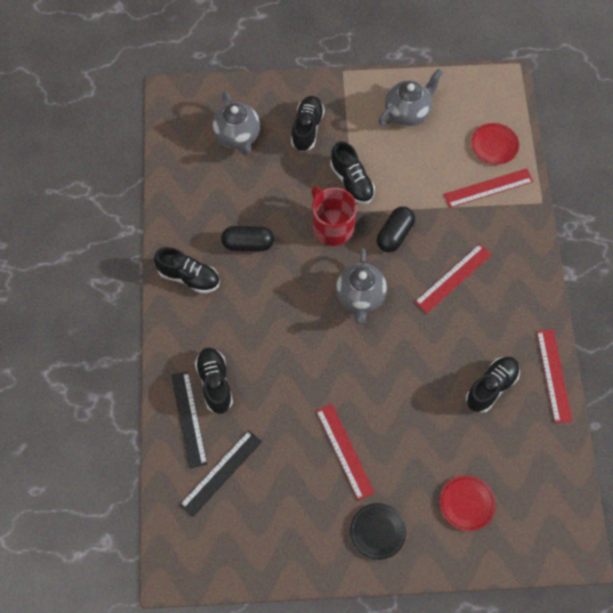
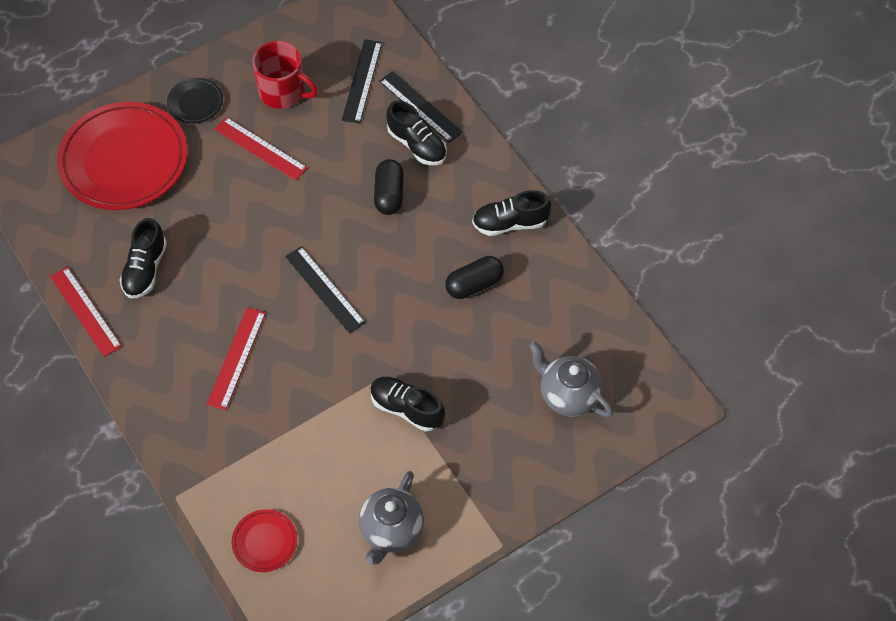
camera: 150 degrees right, 5 degrees down
black shoe [291,96,325,152] -> none
red mug [311,186,357,246] -> red mug moved to [252,41,318,109]
grey teapot [336,248,387,324] -> black ruler [285,246,365,334]
black capsule [377,206,415,252] -> black capsule moved to [374,159,404,215]
red plate [440,476,496,531] -> red plate [57,102,187,210], size x2.25
red ruler [443,168,533,208] -> none

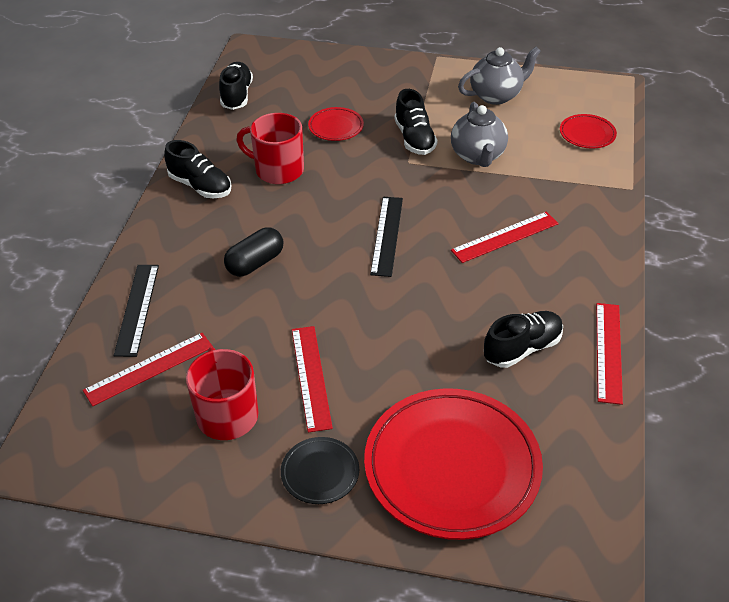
camera: 135 degrees left, 15 degrees down
black ruler [342,39,382,124] -> red ruler [83,333,213,406]
black shoe [386,100,447,165] -> black shoe moved to [219,62,253,110]
black capsule [445,256,504,299] -> red mug [236,113,304,184]
grey teapot [529,341,613,417] -> grey teapot moved to [451,102,508,167]
none -> red plate [308,107,364,141]

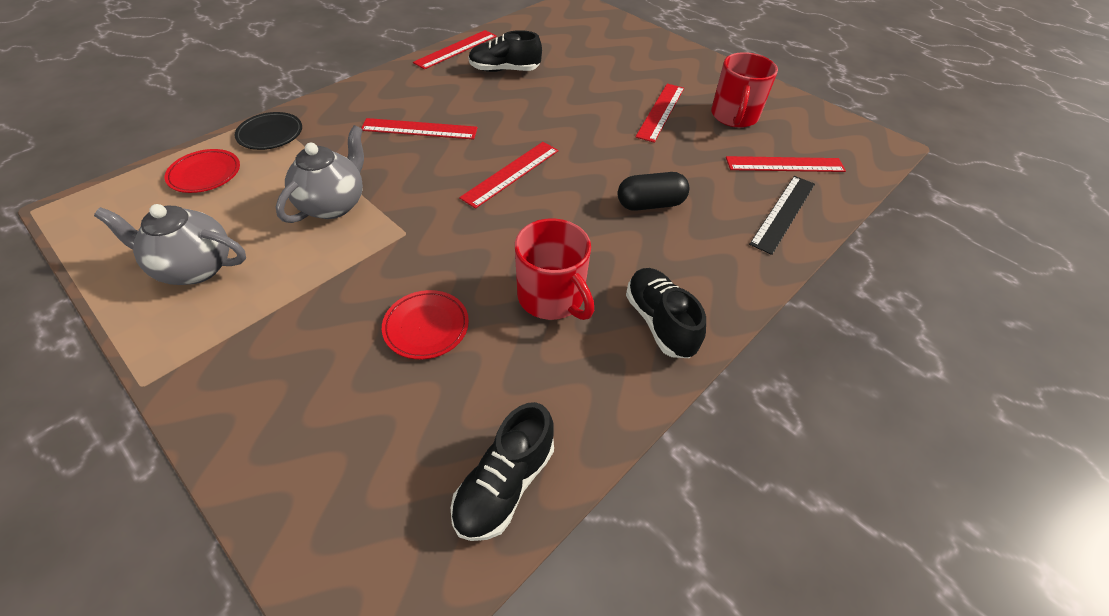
camera: 150 degrees left, 5 degrees up
black plate [281,437,359,504] -> black plate moved to [235,112,302,150]
red plate [364,388,543,540] -> none
black ruler [370,197,403,277] -> red ruler [459,142,559,209]
black shoe [394,89,437,155] -> none

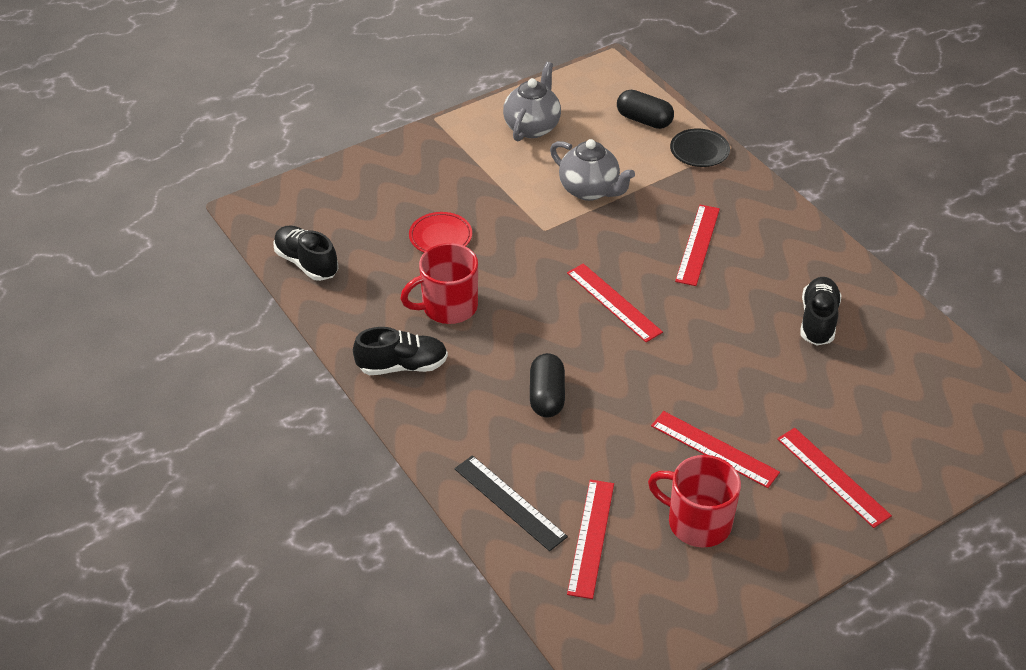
camera: 105 degrees right, 5 degrees down
red plate [164,149,240,193] -> black capsule [617,90,674,129]
red ruler [413,30,497,69] -> red ruler moved to [777,428,892,528]

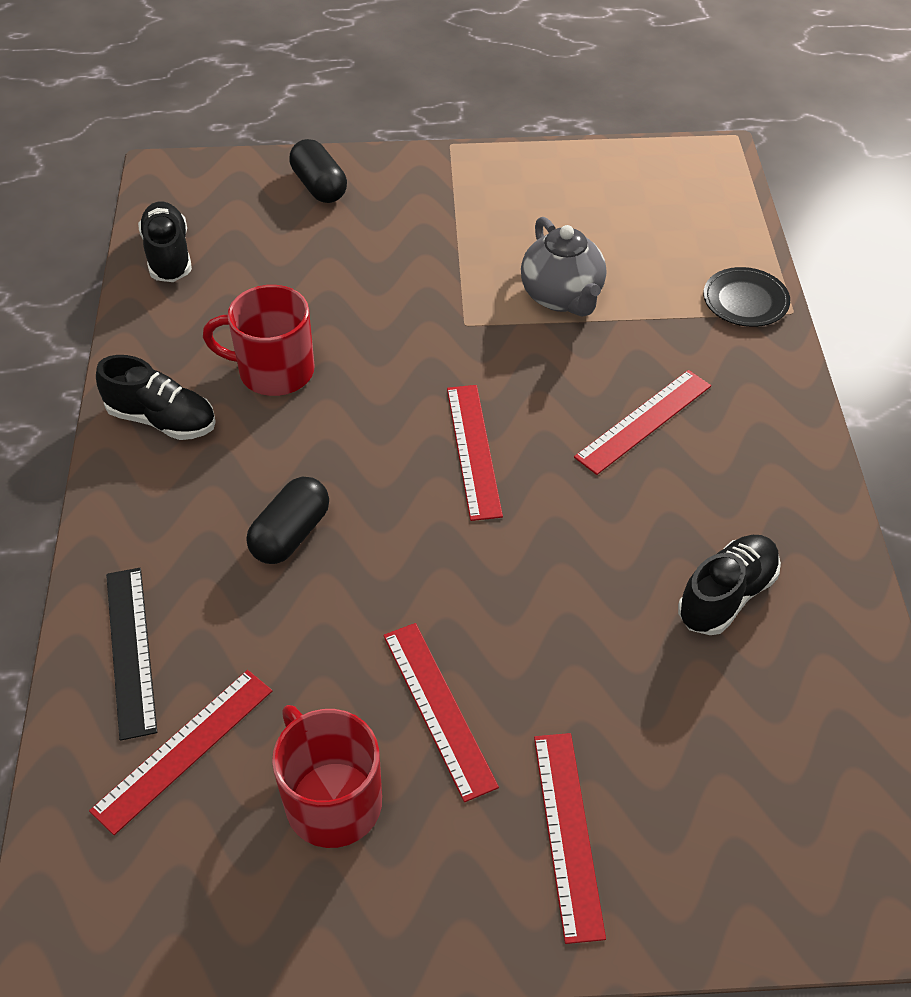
camera: 30 degrees right, 5 degrees up
red plate [409,212,472,252] -> none
grey teapot [503,62,561,141] -> none
black capsule [617,90,674,129] -> black capsule moved to [289,139,347,203]

